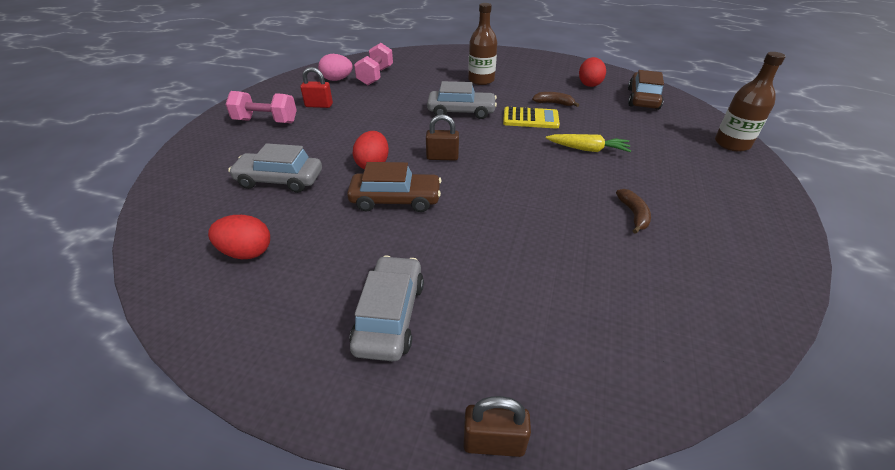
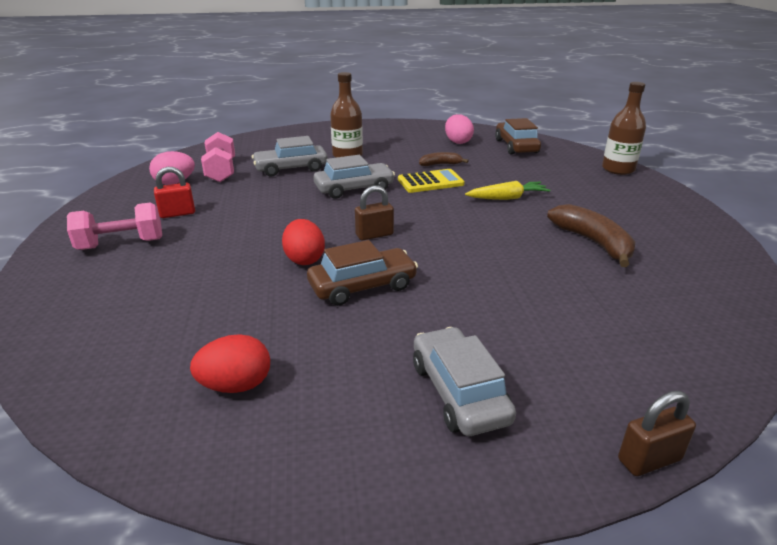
camera: 25 degrees left, 10 degrees down
grey car [228,143,322,193] -> grey car moved to [252,136,328,177]
red egg [579,57,606,87] -> pink egg [445,114,474,144]
brown banana [616,189,651,234] -> brown banana [547,204,635,267], size x1.77

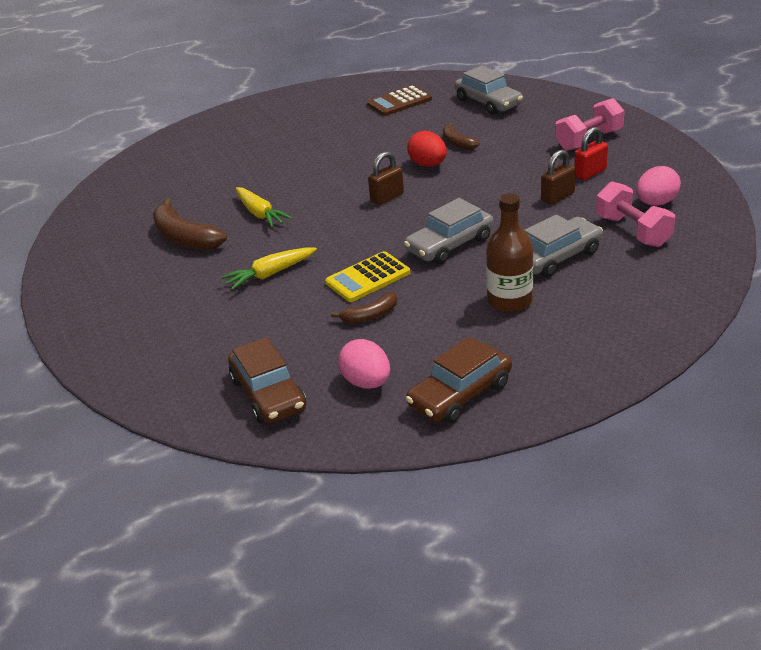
camera: 165 degrees right, 5 degrees up
red egg [190,334,270,393] -> brown calculator [367,85,432,116]
brown car [307,240,418,306] -> brown car moved to [406,337,512,424]
grey car [413,327,516,436] -> grey car moved to [455,65,523,115]
brown bottle [602,82,646,175] -> none
brown padlock [618,391,696,476] -> brown padlock moved to [541,150,576,205]
none -> yellow carrot [236,187,292,228]
none -> brown banana [443,123,479,150]

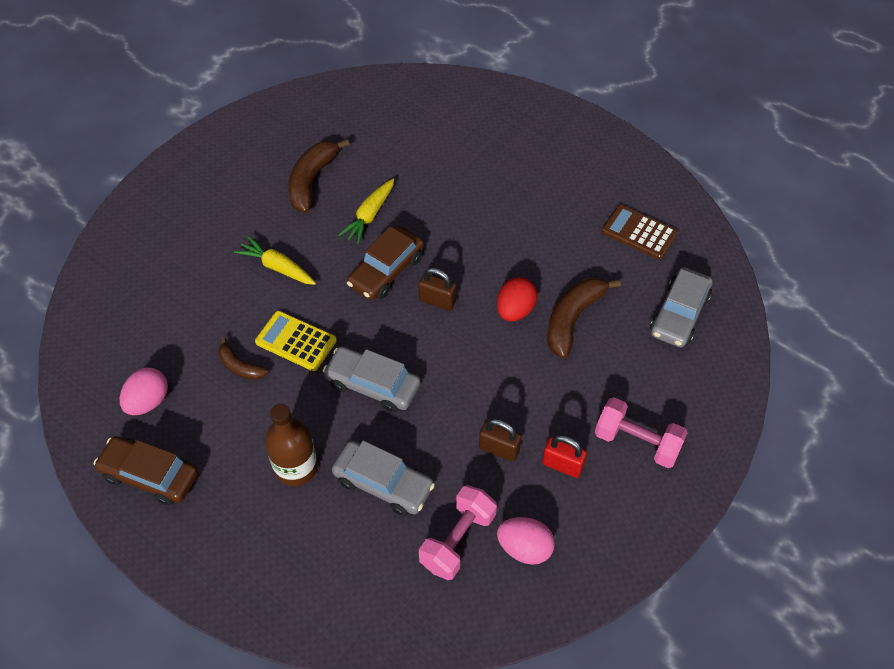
camera: 60 degrees right, 20 degrees up
brown car [228,337,306,424] -> brown car moved to [347,226,424,300]
brown banana [443,123,479,150] -> brown banana [547,278,621,358], size x1.77

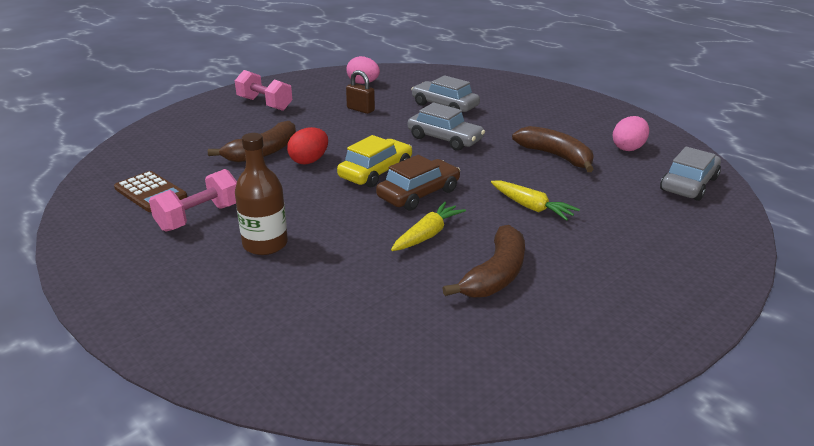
camera: 170 degrees left, 25 degrees down
brown car [94,436,198,505] -> none
brown banana [219,337,268,380] -> brown banana [512,126,594,172], size x1.77
yellow calculator [255,311,337,371] -> none
brown bottle [265,404,318,486] -> brown bottle moved to [235,133,288,255]
brown padlock [418,268,456,311] -> yellow car [337,135,412,187]
pink dumbbell [419,485,497,580] -> pink dumbbell moved to [149,169,237,232]
red padlock [542,435,587,478] -> none
grey car [650,267,713,347] -> grey car moved to [660,147,721,201]

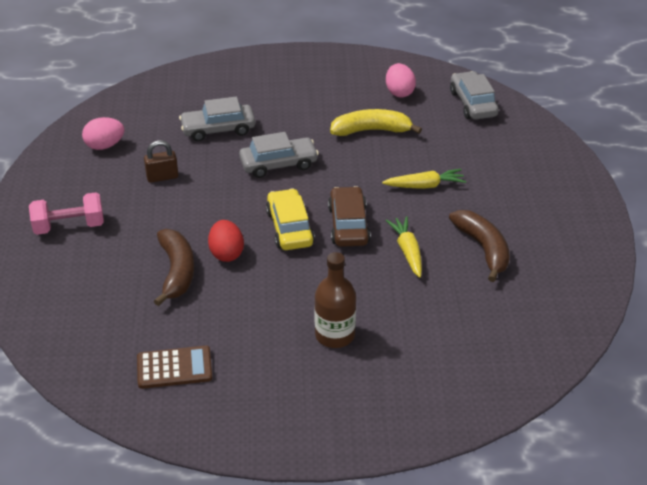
camera: 50 degrees left, 10 degrees up
pink dumbbell [149,169,237,232] -> none
brown banana [512,126,594,172] -> yellow banana [330,109,422,136]

